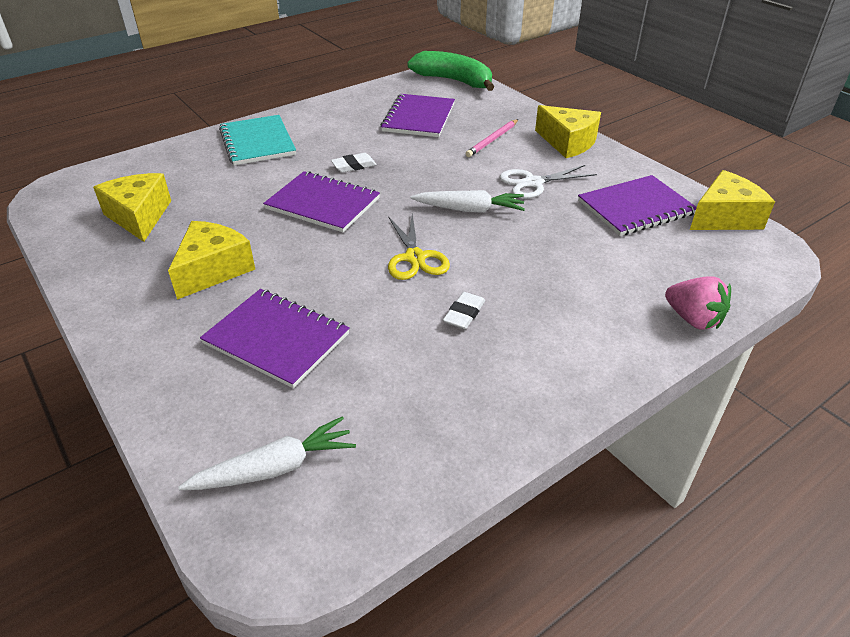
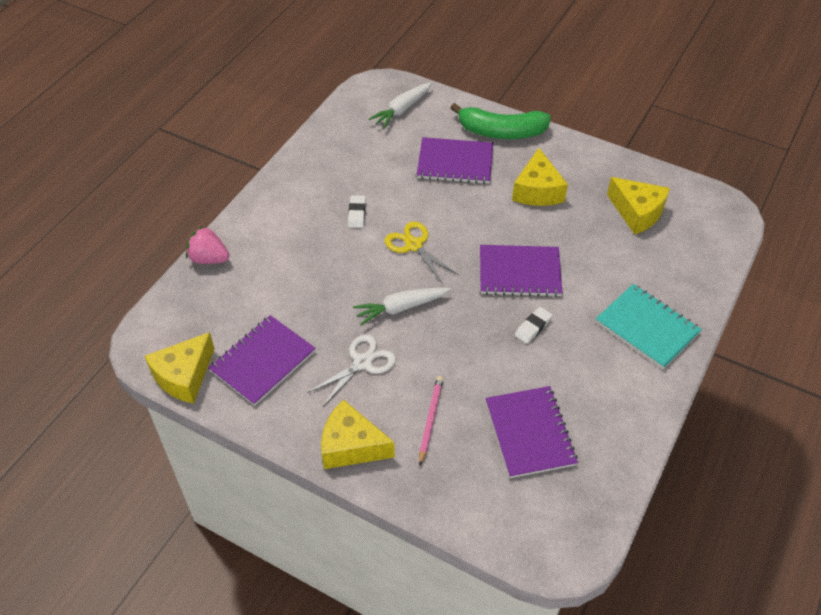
camera: 155 degrees right, 10 degrees up
green banana [407,51,494,91] -> green banana moved to [450,103,551,139]

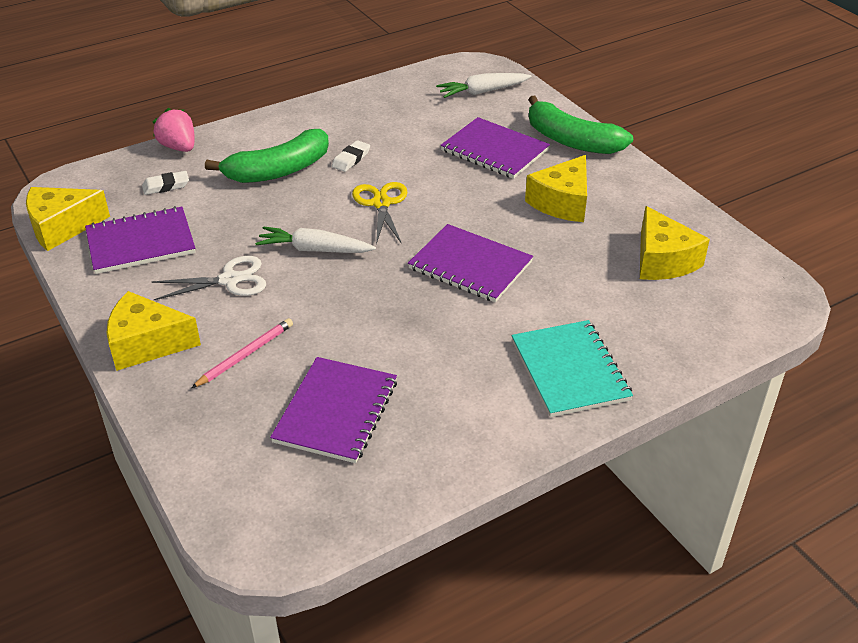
camera: 30 degrees right, 10 degrees down
yellow cheese [321,399,395,469] -> yellow cheese turned 45 degrees counterclockwise [106,291,201,371]
white eraser [515,307,552,344] -> white eraser moved to [142,171,189,195]
none -> green banana [205,129,329,183]

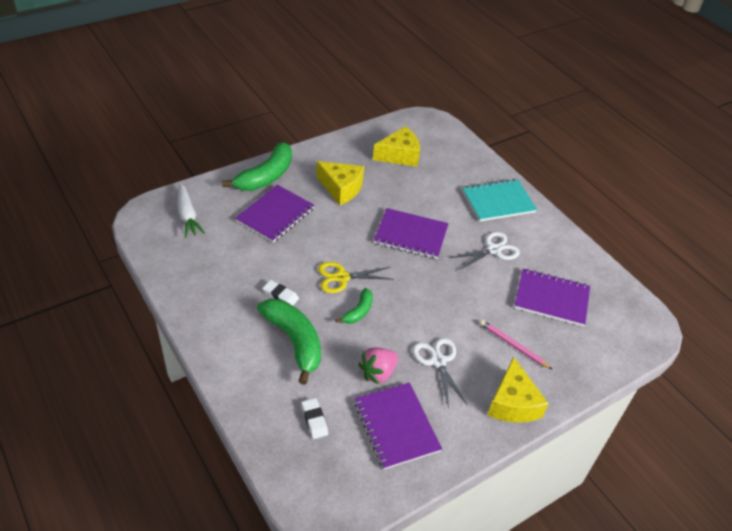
camera: 95 degrees left, 5 degrees up
yellow cheese [26,187,110,251] -> none
pink strawberry [152,108,195,152] -> pink strawberry moved to [358,347,398,385]
white carrot [255,226,376,253] -> none
purple notebook [408,224,533,303] -> purple notebook turned 75 degrees clockwise [374,208,449,259]
none -> green banana [335,288,373,324]
none -> white scissors [450,232,520,270]

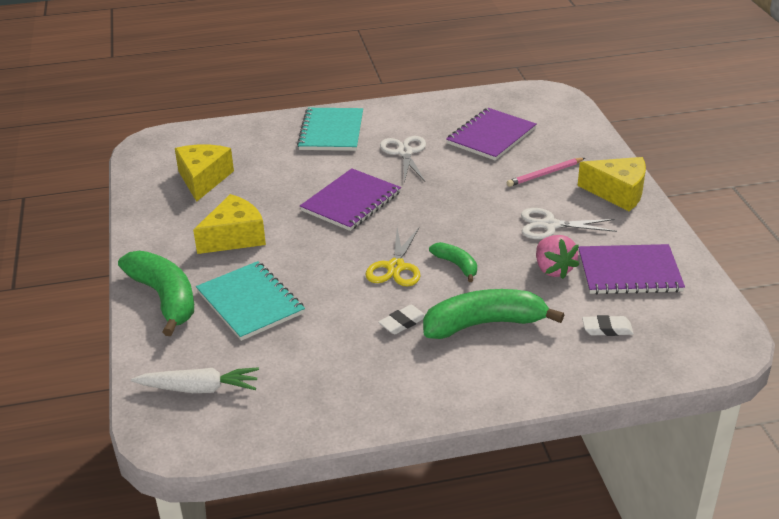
camera: 65 degrees left, 10 degrees down
purple notebook [235,185,314,243] -> turquoise notebook [196,261,305,341]

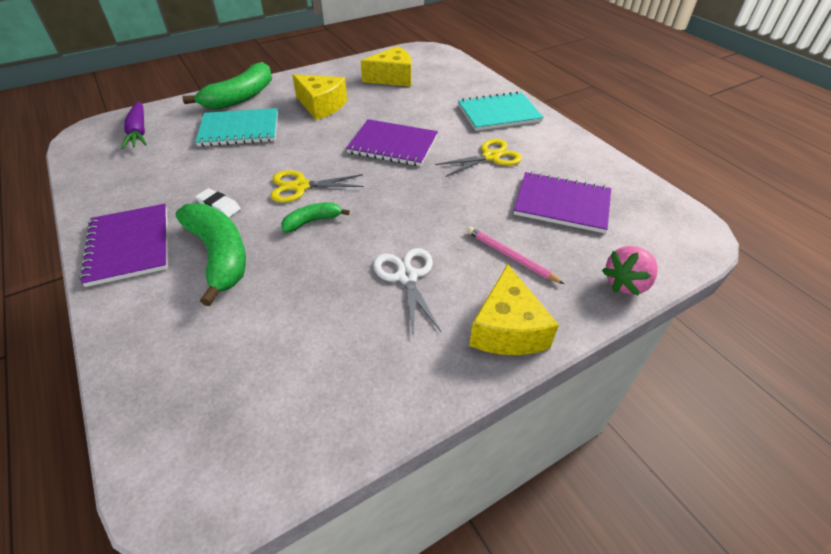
camera: 70 degrees right, 10 degrees up
white carrot [131,367,259,393] -> purple carrot [121,101,147,149]
turquoise notebook [196,261,305,341] -> turquoise notebook turned 45 degrees clockwise [195,108,278,147]
white scissors [380,136,426,183] -> yellow scissors [435,139,522,177]
green banana [429,242,477,282] -> green banana turned 150 degrees counterclockwise [281,202,350,232]
pink strawberry [536,235,579,279] -> pink strawberry moved to [602,246,658,296]
purple notebook [578,244,685,294] -> purple notebook moved to [79,204,168,287]
white eraser [582,315,634,336] -> none

